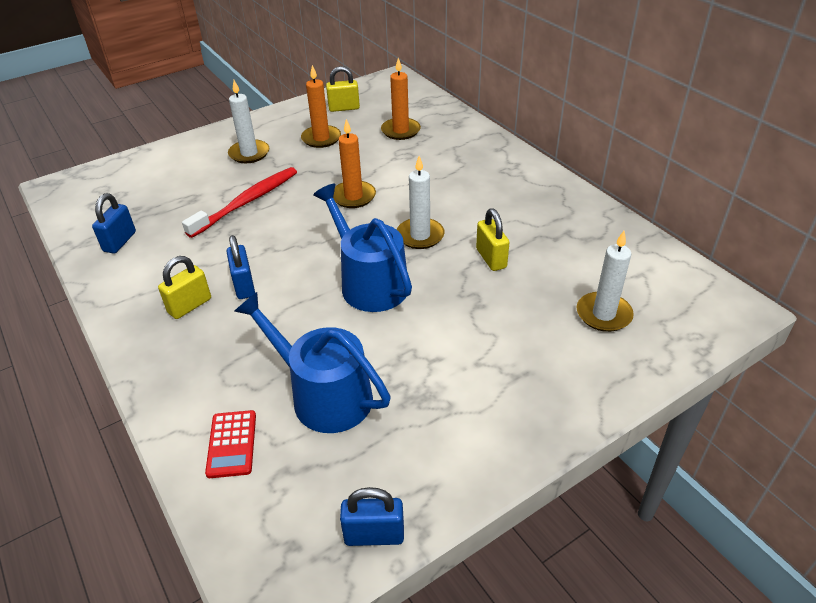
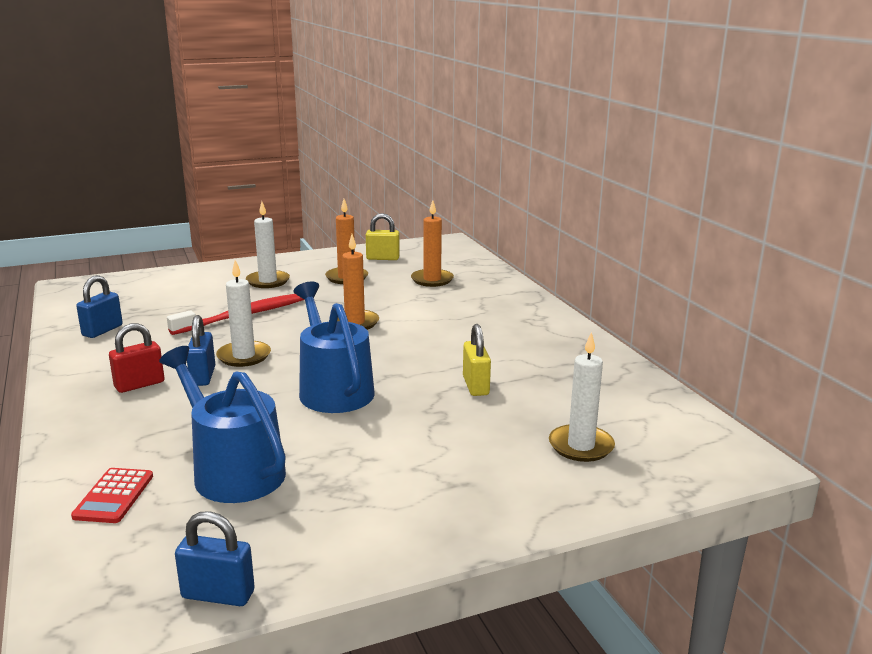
camera: 10 degrees right, 20 degrees down
yellow padlock [158,256,211,319] -> red padlock [109,323,164,393]
white candle [397,156,444,249] -> white candle moved to [216,260,271,367]

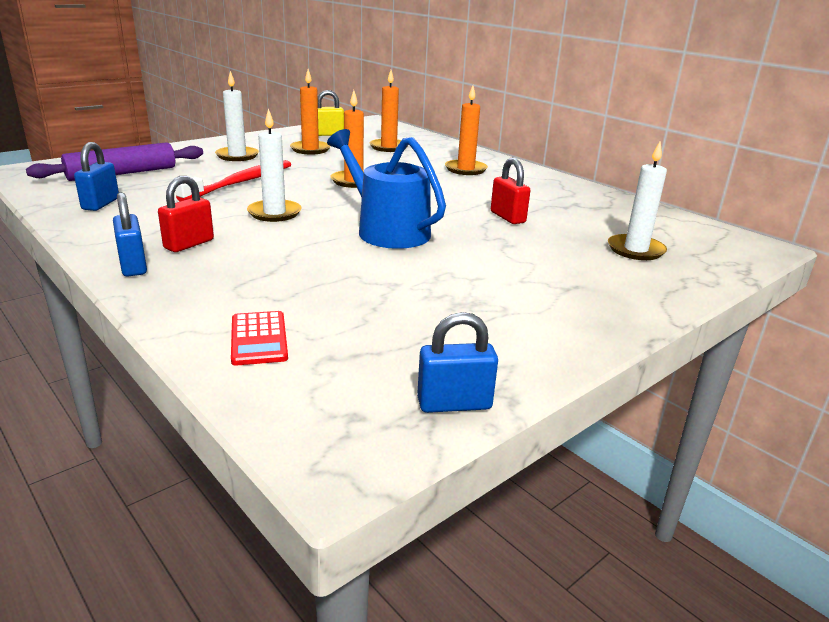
camera: 20 degrees left, 5 degrees up
blue watering can [159,346,286,503] -> none
blue padlock [187,315,215,386] -> blue padlock moved to [113,192,147,276]
yellow padlock [463,324,491,396] -> red padlock [491,158,531,224]
none -> purple rolling pin [26,142,203,181]
none -> orange candle [445,85,488,175]

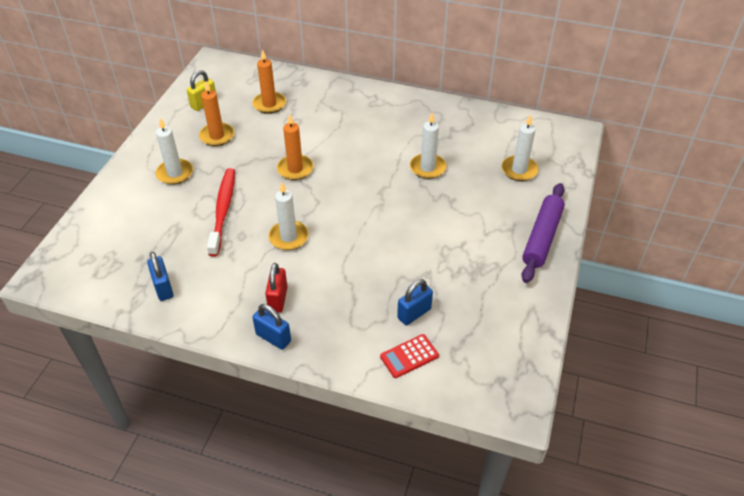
camera: 30 degrees left, 20 degrees up
purple rolling pin [26,142,203,181] -> purple rolling pin moved to [521,183,565,283]
red calculator [231,311,288,366] -> red calculator turned 105 degrees clockwise [380,334,439,378]
blue watering can [327,129,446,249] -> none
blue padlock [417,312,498,413] -> blue padlock moved to [397,279,433,325]
orange candle [445,85,488,175] -> none
red padlock [491,158,531,224] -> white candle [410,113,446,179]

